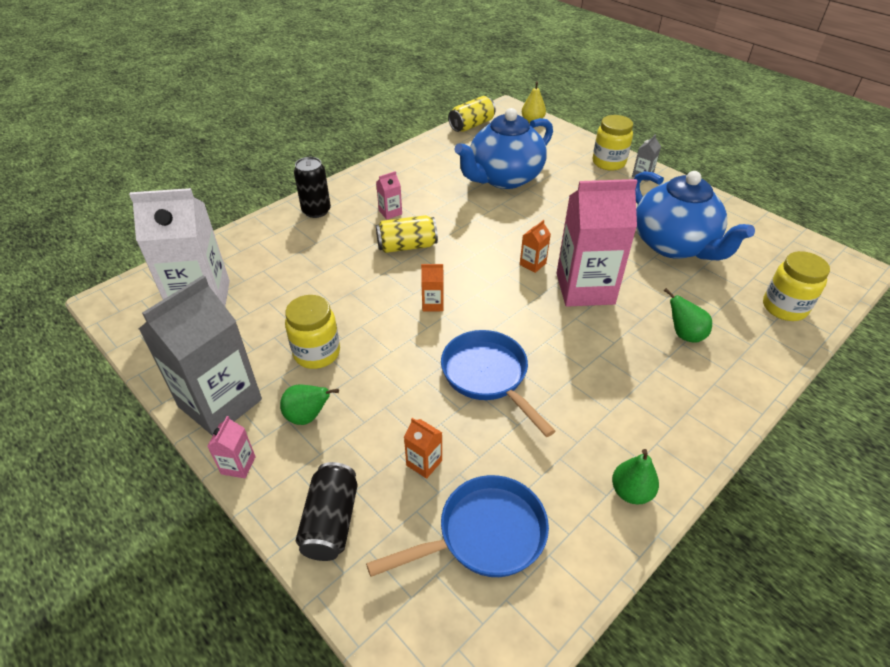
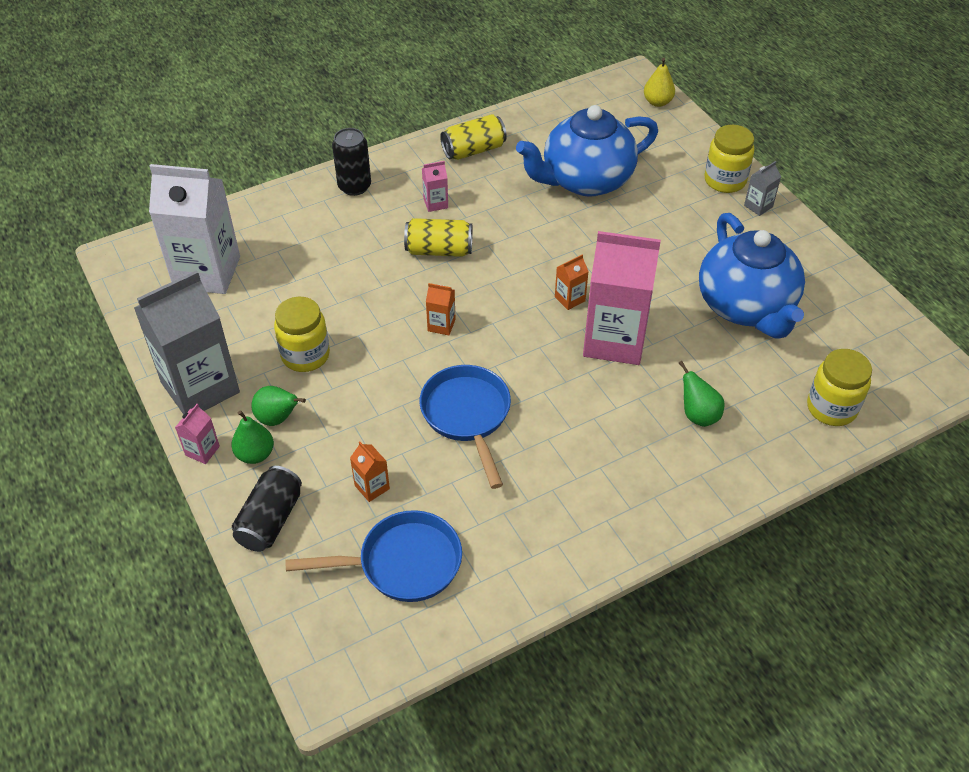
camera: 15 degrees right, 5 degrees up
yellow can [448,96,496,132] -> yellow can moved to [440,114,507,160]
green pear [612,449,659,504] -> green pear moved to [231,410,274,464]

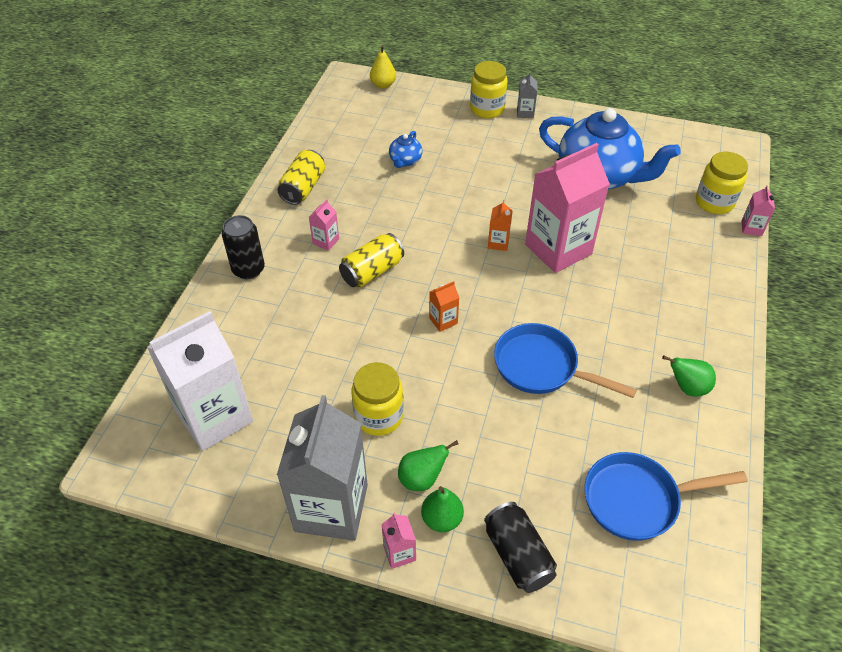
camera: 45 degrees left, 0 degrees up
blue pan [285,510,462,602] -> blue pan turned 135 degrees counterclockwise [584,452,748,541]
orange carton [350,442,390,502] -> none
blue teapot [516,105,658,197] -> blue teapot [389,131,422,168], size x0.42
green pear [679,361,725,427] -> green pear moved to [662,355,716,397]
none -> pink carton [741,186,775,236]

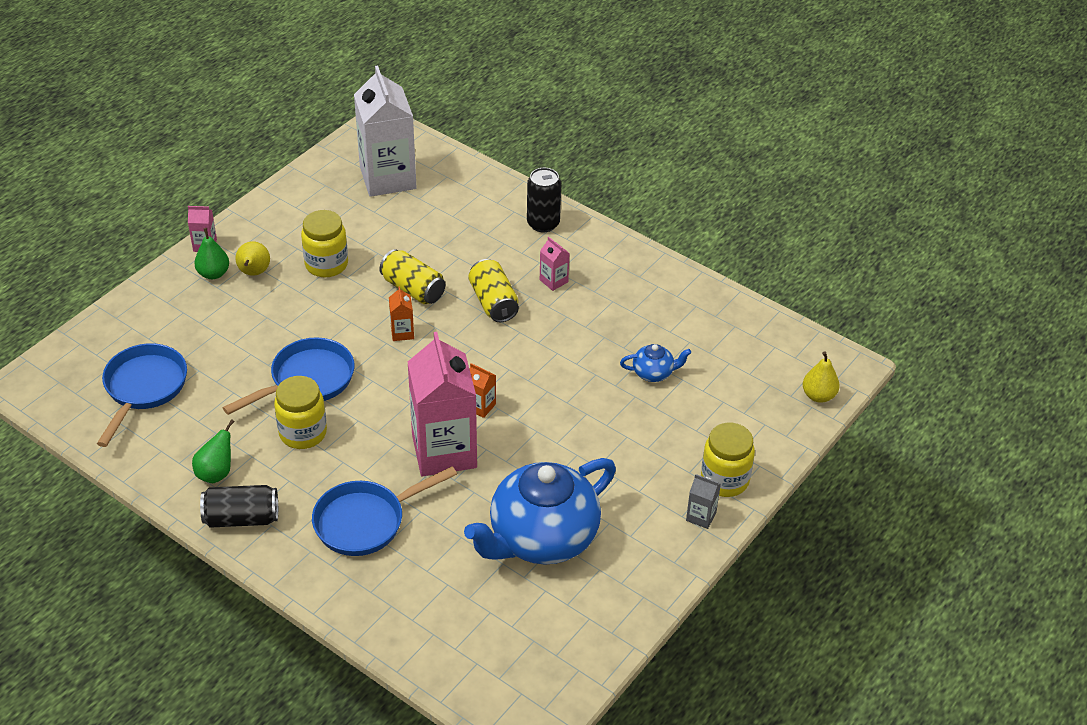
camera: 110 degrees right, 5 degrees down
grey carton [277,395,368,541] -> none
yellow can [278,150,325,205] -> yellow can moved to [379,249,445,304]
blue teapot [389,131,422,168] -> blue teapot turned 135 degrees clockwise [620,344,691,382]
green pear [398,440,458,491] -> yellow pear [235,241,270,276]
black can [484,502,557,593] -> black can moved to [200,485,278,528]
yellow jar [696,152,748,214] -> yellow jar moved to [274,376,327,449]
pink carton [741,186,775,236] -> none
none -> blue pan [312,466,457,556]

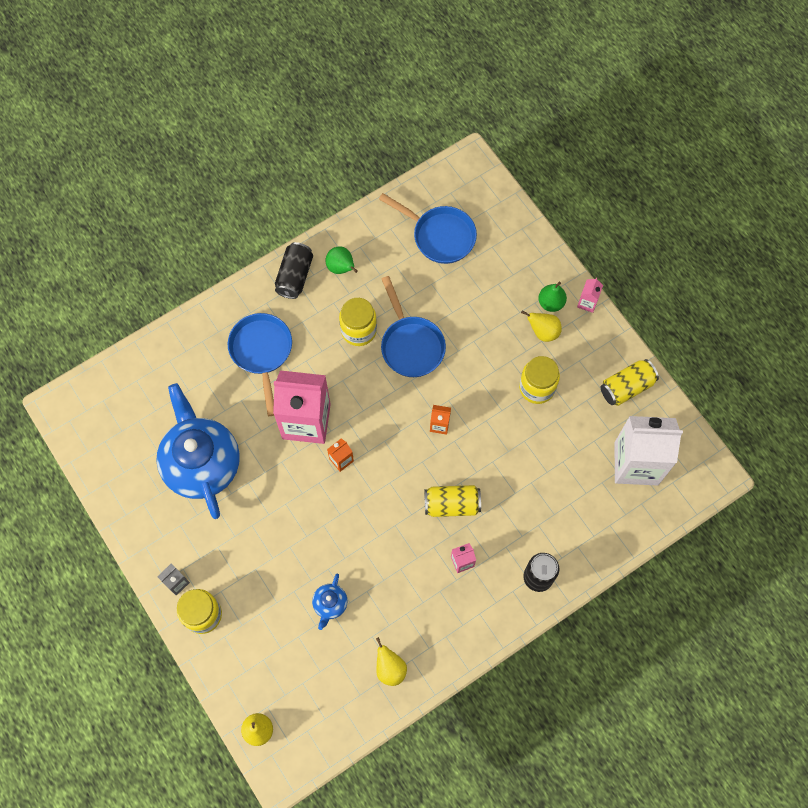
camera: 110 degrees right, 25 degrees up
yellow can [379,249,445,304] -> yellow can moved to [601,359,659,406]
none -> yellow pear [376,637,407,686]

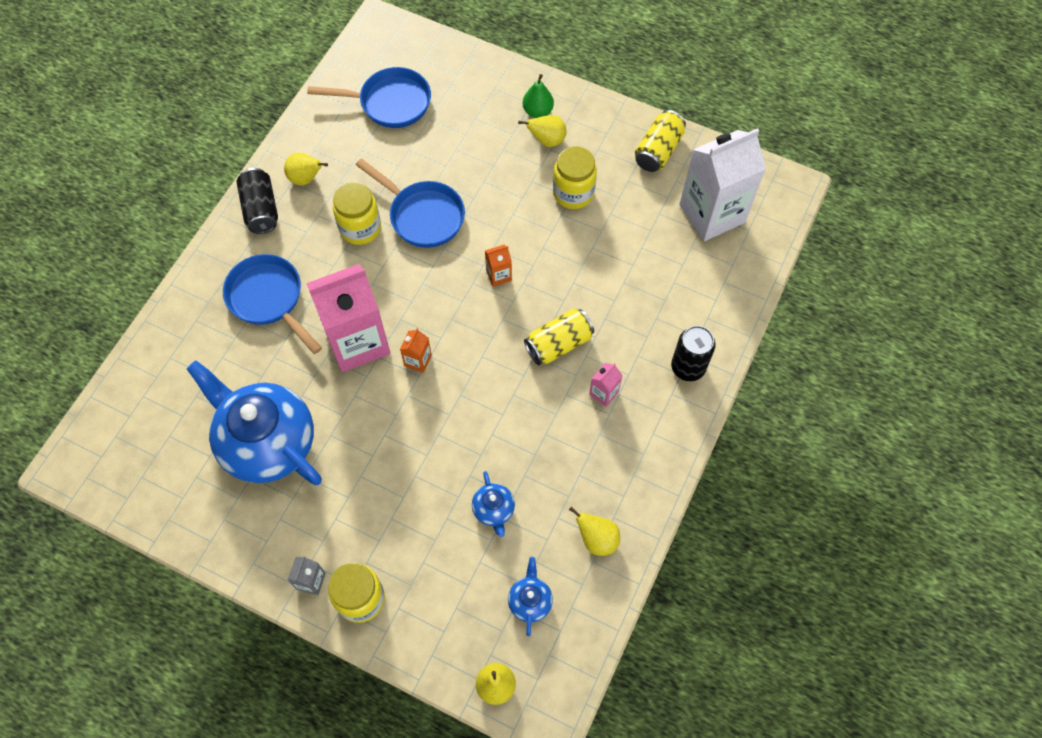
camera: 30 degrees left, 5 degrees down
green pear [325,246,358,274] -> yellow pear [284,153,328,186]
pink carton [577,278,603,313] -> none
none -> blue teapot [508,557,553,636]

